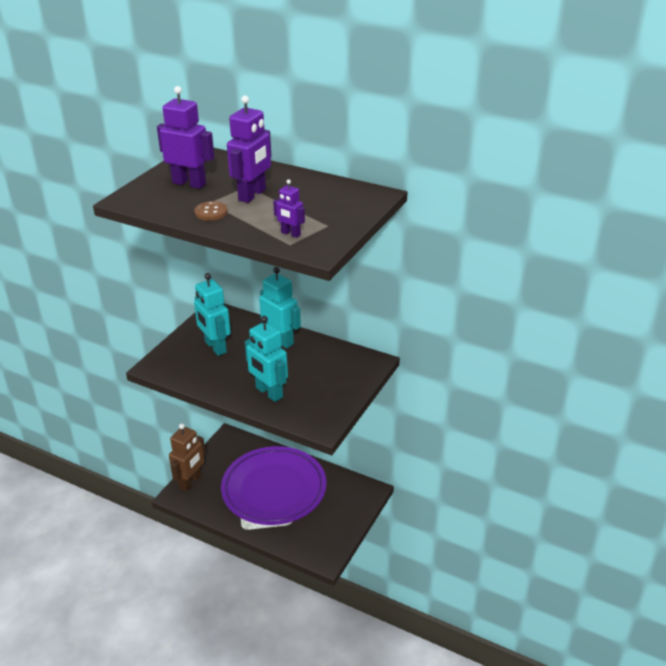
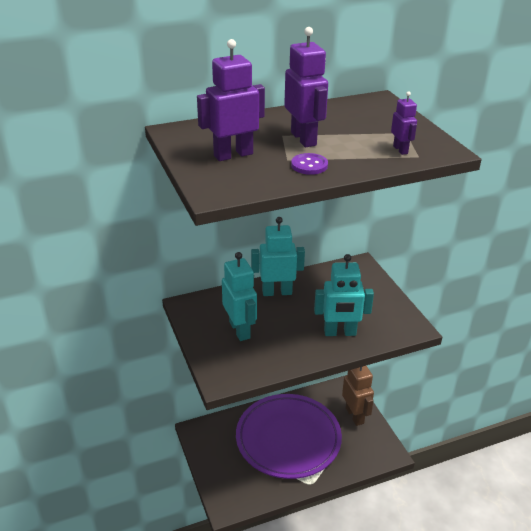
camera: 50 degrees left, 0 degrees up
brown robot [169,423,205,491] -> brown robot moved to [342,366,374,426]
turquoise robot [194,273,231,356] -> turquoise robot turned 120 degrees counterclockwise [222,252,257,341]
brown button [195,201,228,221] -> purple button [291,153,328,175]
purple robot [273,180,305,238] -> purple robot turned 90 degrees counterclockwise [391,91,417,155]

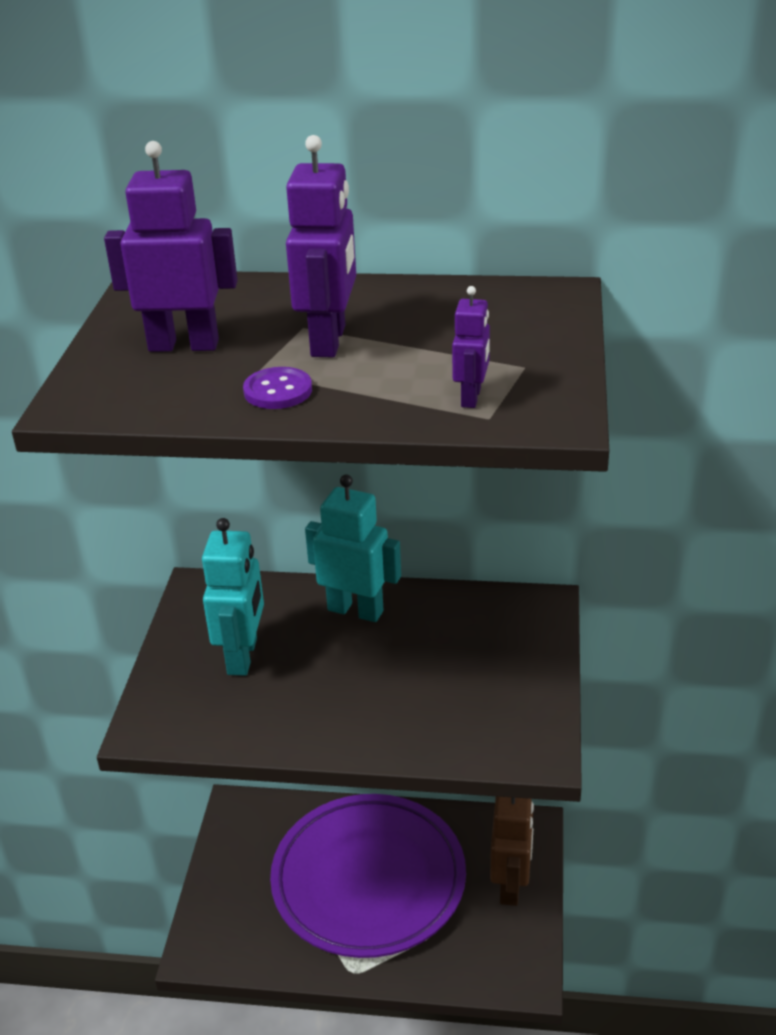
camera: 30 degrees right, 0 degrees up
turquoise robot [314,254,374,336] -> none

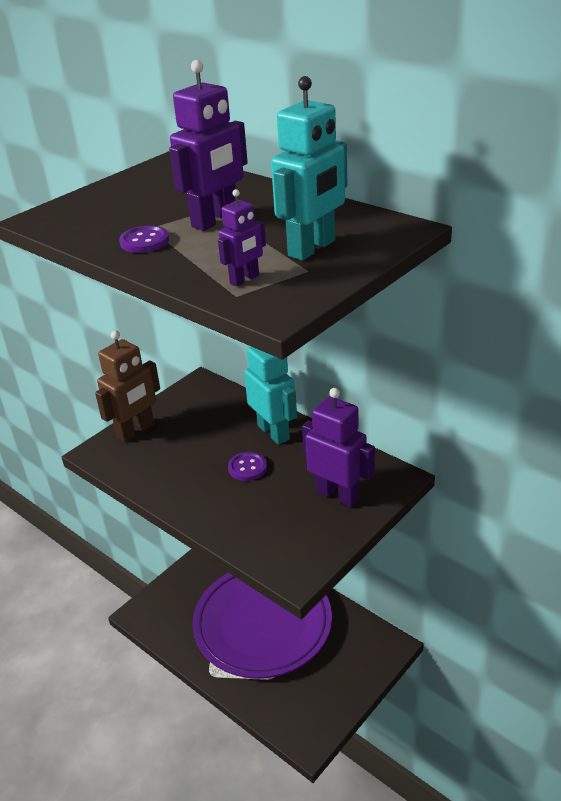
camera: 35 degrees right, 0 degrees up
purple robot [104,141,238,352] -> purple robot moved to [302,388,375,508]
turquoise robot [202,518,264,676] -> turquoise robot moved to [271,76,347,261]
brown robot [490,796,534,906] -> brown robot moved to [95,330,160,443]
none -> purple button [228,452,267,481]

